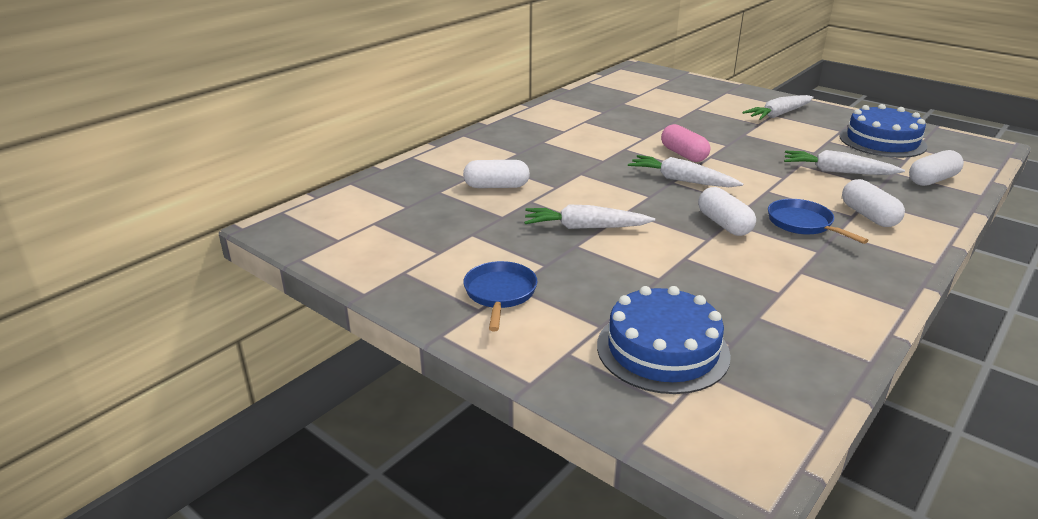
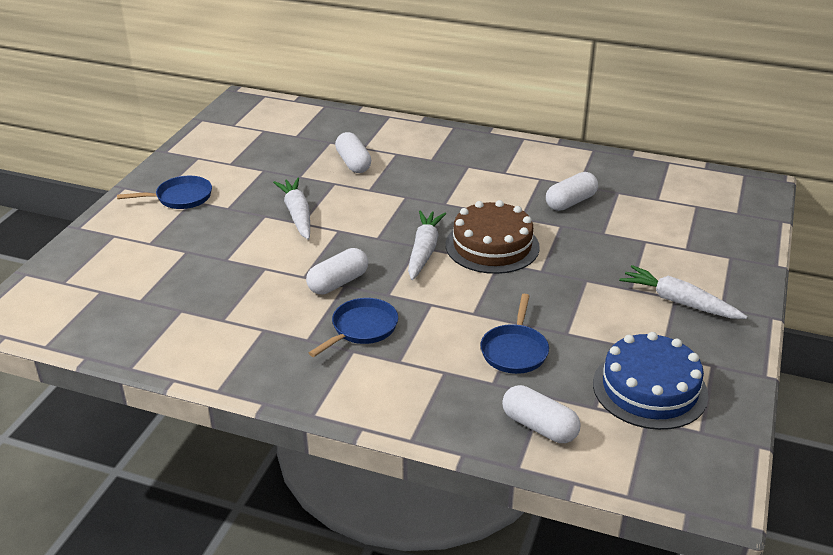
camera: 70 degrees right, 5 degrees up
blue cake [597,286,731,394] -> none
pink capsule [661,124,710,162] -> brown cake [445,200,540,274]
white carrot [784,150,905,175] -> blue pan [480,294,549,374]
white capsule [842,179,905,227] -> white capsule moved to [546,172,598,211]

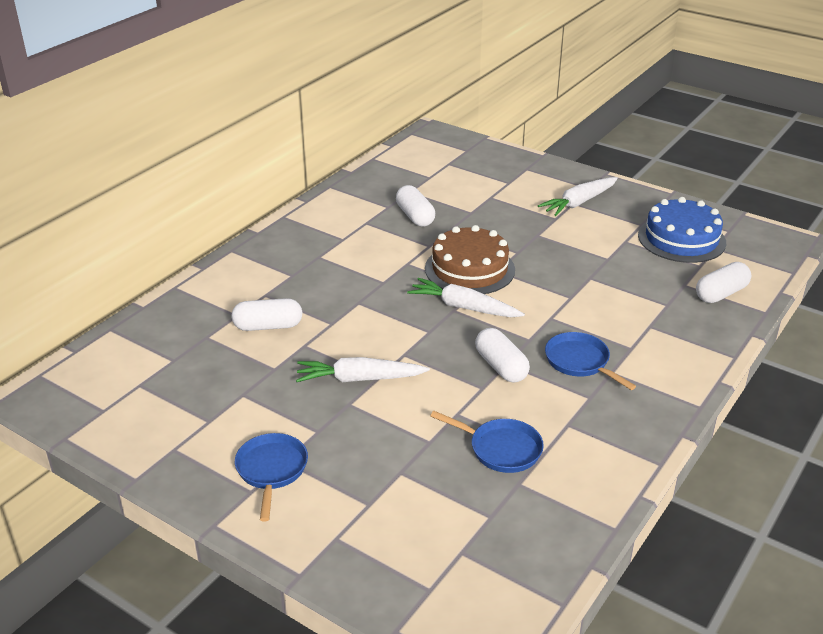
camera: 75 degrees left, 0 degrees up
blue pan [480,294,549,374] -> blue pan moved to [430,411,544,473]

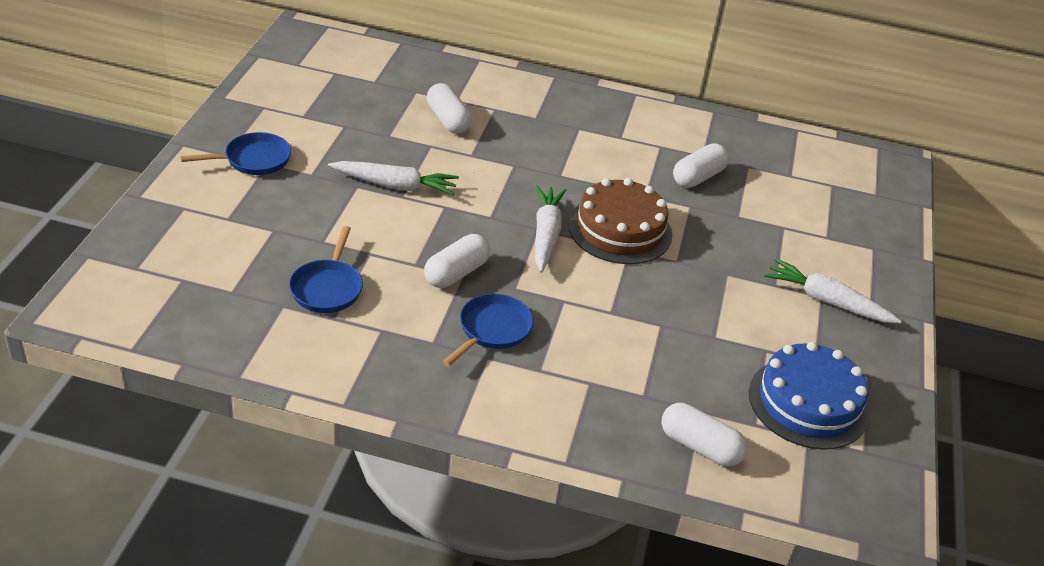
camera: 65 degrees right, 5 degrees up
white carrot [296,357,430,382] -> white carrot turned 120 degrees clockwise [328,161,459,195]

